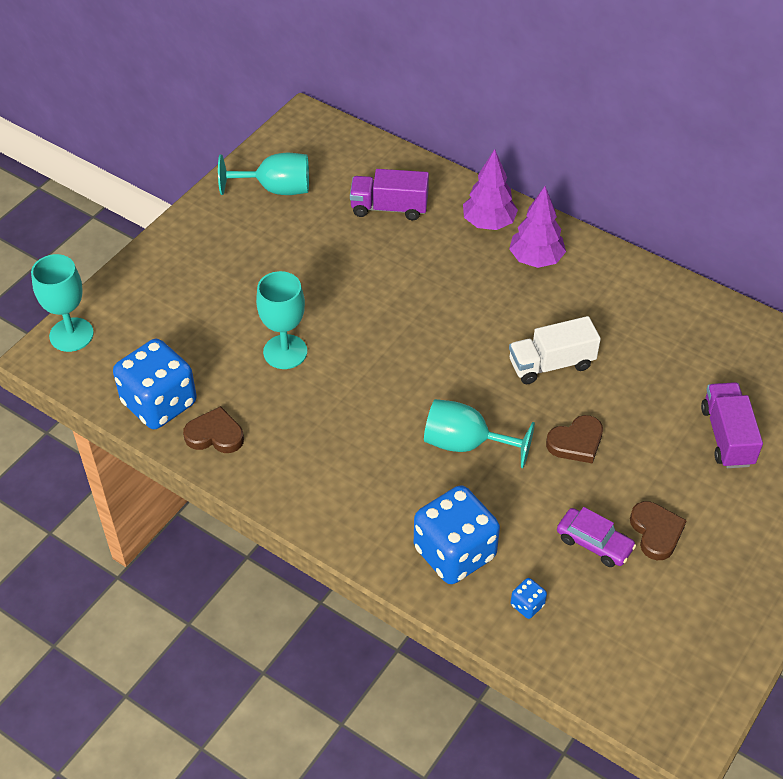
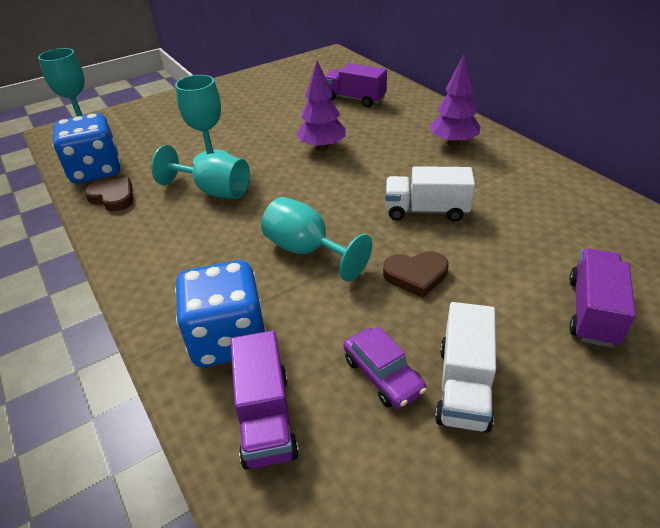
camera: 25 degrees right, 10 degrees down
turquoise goblet [218,153,309,195] -> turquoise goblet moved to [151,145,250,199]
purple tree [463,149,518,230] -> purple tree moved to [296,60,346,151]
blue dice [511,578,547,619] -> purple truck [230,330,299,470]
brown heart [630,501,687,560] -> white truck [435,302,496,433]

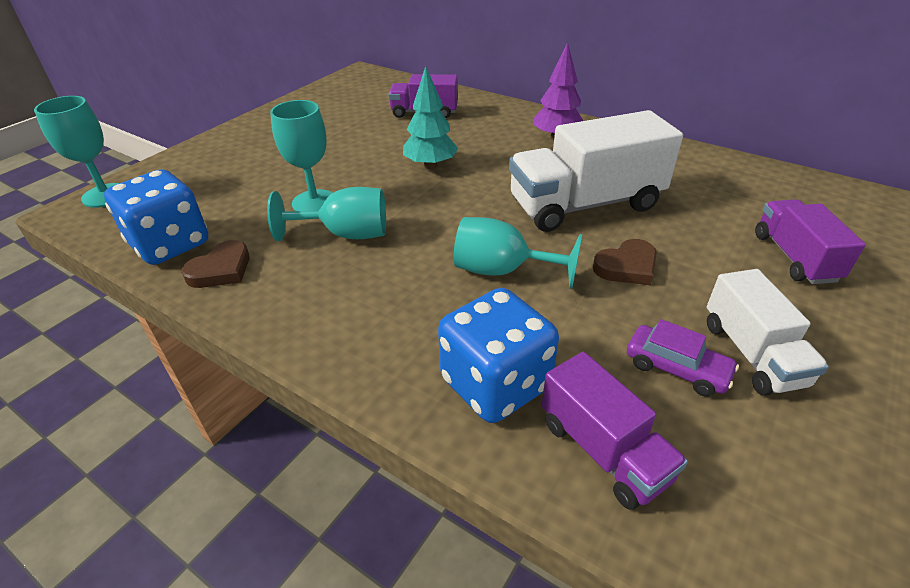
camera: 25 degrees left, 0 degrees up
brown heart [85,177,133,211] -> brown heart turned 120 degrees clockwise [182,240,250,288]
purple tree [296,60,346,151] -> turquoise tree [403,66,458,169]
white truck [385,166,475,222] -> white truck [509,110,683,232], size x1.73

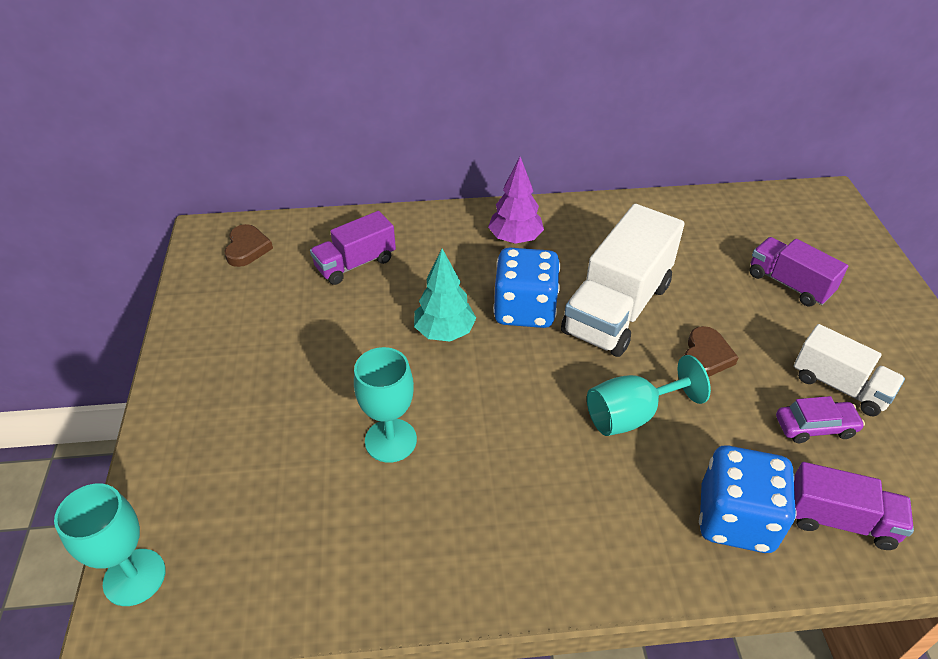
camera: 40 degrees left, 5 degrees up
blue dice [104,169,208,265] -> blue dice moved to [493,248,560,328]
brown heart [182,240,250,288] -> brown heart moved to [225,224,273,267]
turquoise goblet [267,187,386,241] -> none

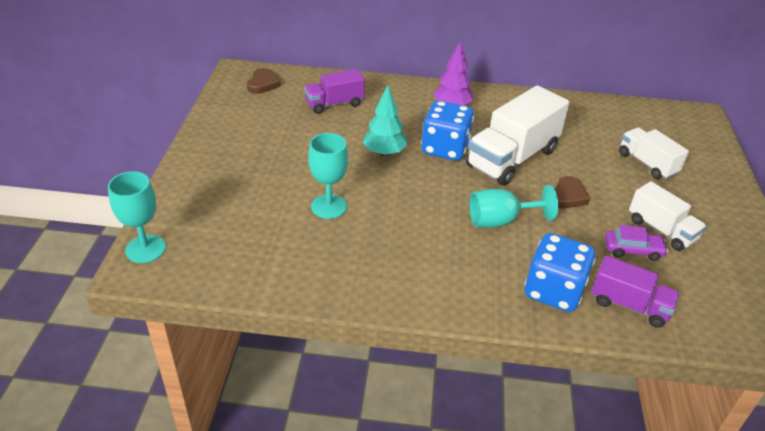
camera: 10 degrees right, 5 degrees down
purple truck [750,237,848,306] -> white truck [619,127,689,179]

